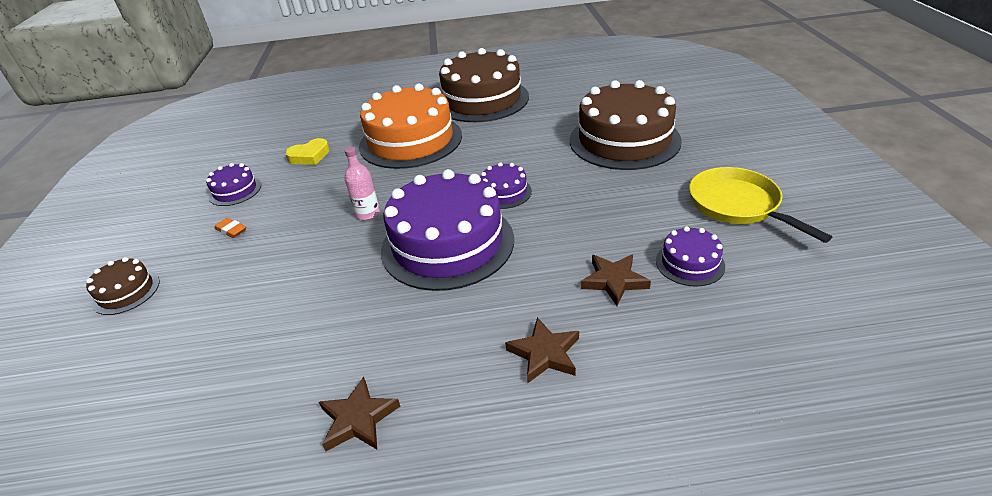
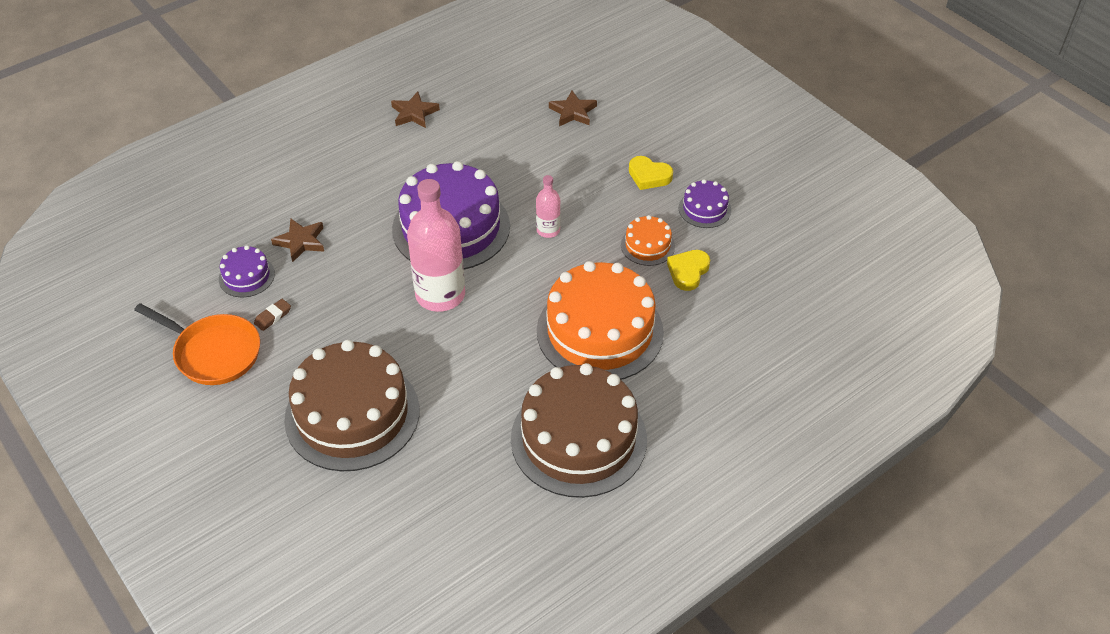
camera: 145 degrees right, 10 degrees up
brown cake [86,257,160,315] -> none
orange eraser [214,218,246,238] -> yellow heart [629,156,673,190]
purple cake [480,162,532,209] -> pink bottle [407,179,465,312]
brown star [505,317,579,383] -> brown star moved to [549,91,597,126]
yellow pan [689,167,832,243] -> orange pan [134,303,260,385]
none -> brown eraser [254,299,291,331]
none -> orange cake [621,215,675,266]

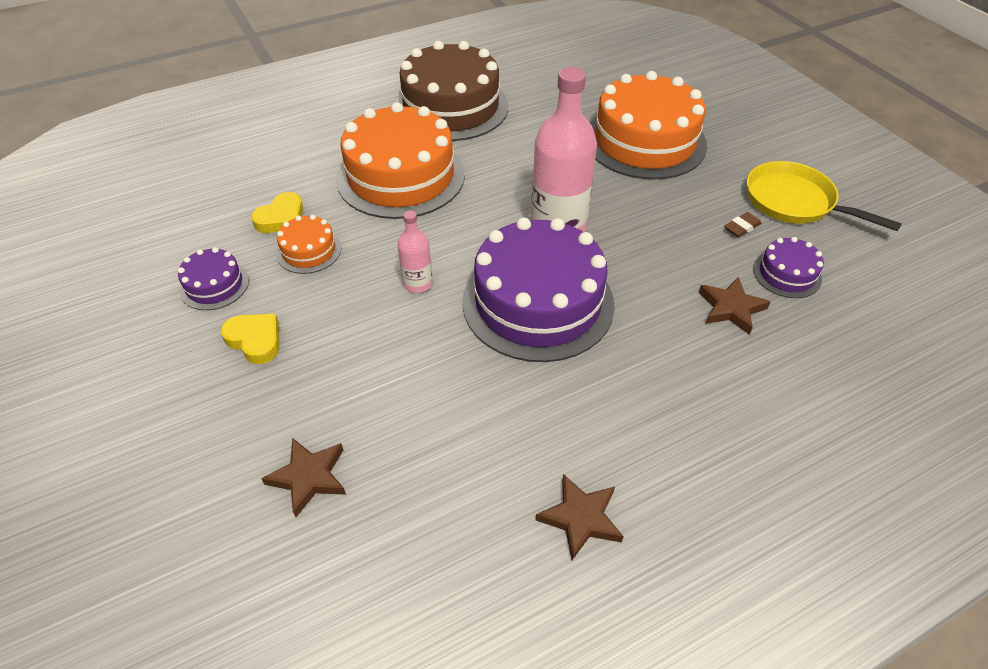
camera: 170 degrees left, 0 degrees up
orange pan [134,303,260,385] -> yellow pan [747,161,902,231]
brown cake [284,340,420,471] -> orange cake [590,71,707,179]

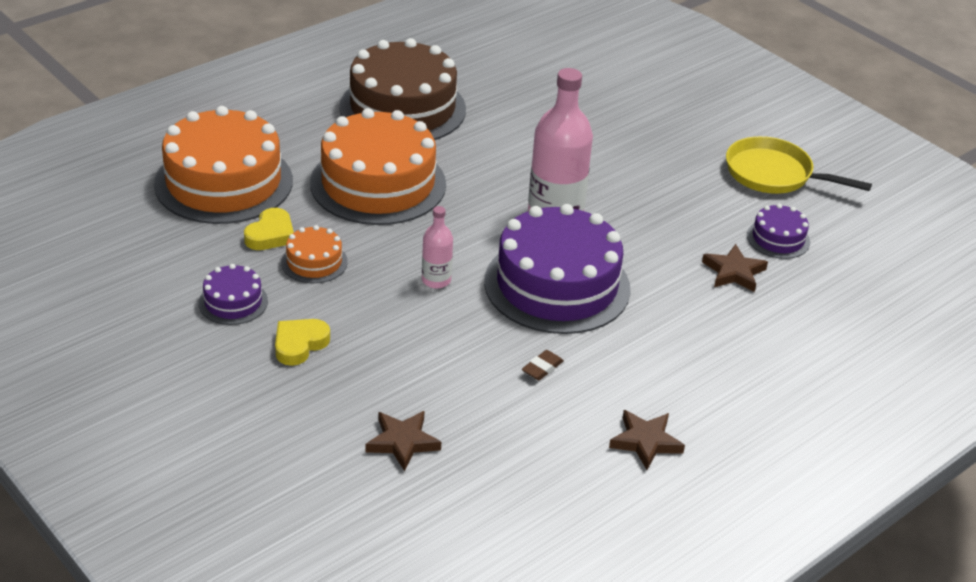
camera: 15 degrees left, 10 degrees down
yellow heart [221,314,279,364] -> yellow heart turned 75 degrees counterclockwise [275,319,330,366]
orange cake [590,71,707,179] -> orange cake moved to [154,106,293,224]
brown eraser [724,212,762,237] -> brown eraser moved to [522,350,564,380]

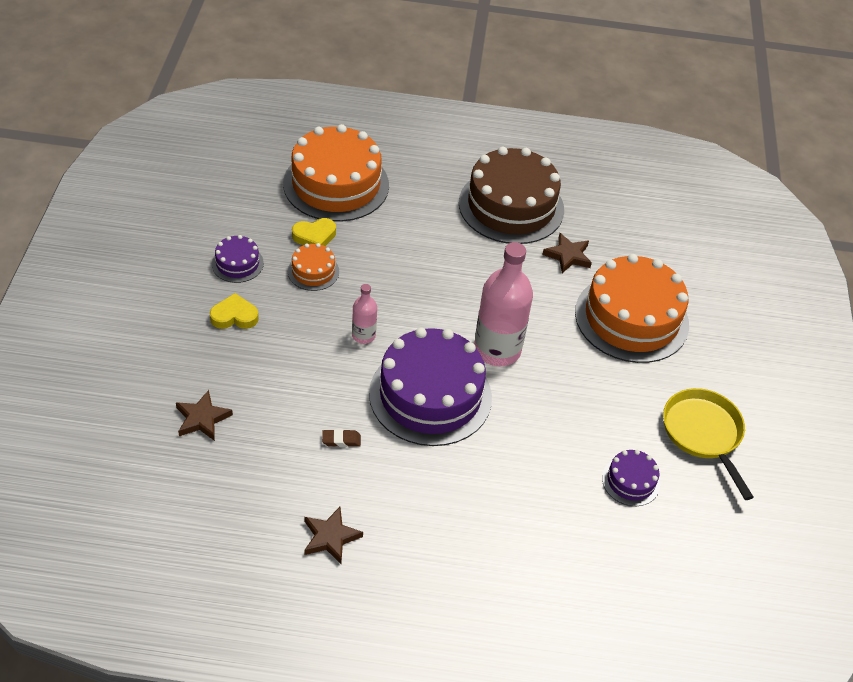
camera: 45 degrees right, 10 degrees up
orange cake [310,108,446,225] -> orange cake moved to [575,254,689,363]
brown star [702,244,768,292] -> brown star moved to [542,233,592,273]

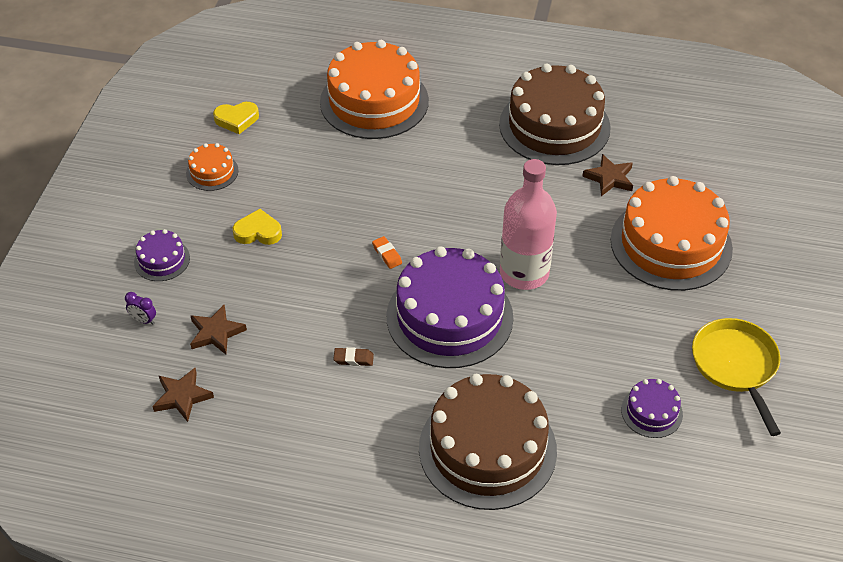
camera: 10 degrees right, 0 degrees up
purple cake [212,235,264,283] -> purple cake moved to [134,229,190,281]
orange cake [288,243,339,291] -> orange cake moved to [186,143,238,191]
yellow heart [292,218,336,246] -> yellow heart moved to [213,102,259,134]
brown star [304,507,363,564] -> brown star moved to [152,368,214,422]
pink bottle [352,284,377,344] -> orange eraser [372,236,402,269]
none -> purple clock [125,292,156,325]
none -> brown cake [419,374,557,510]

